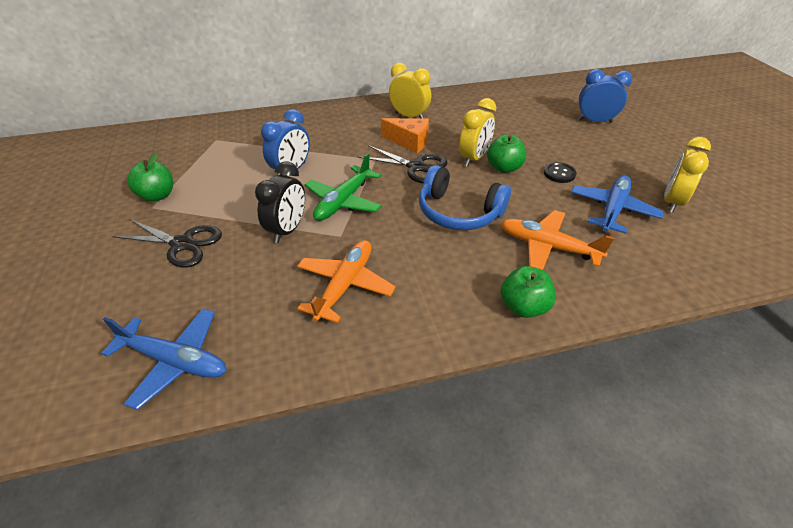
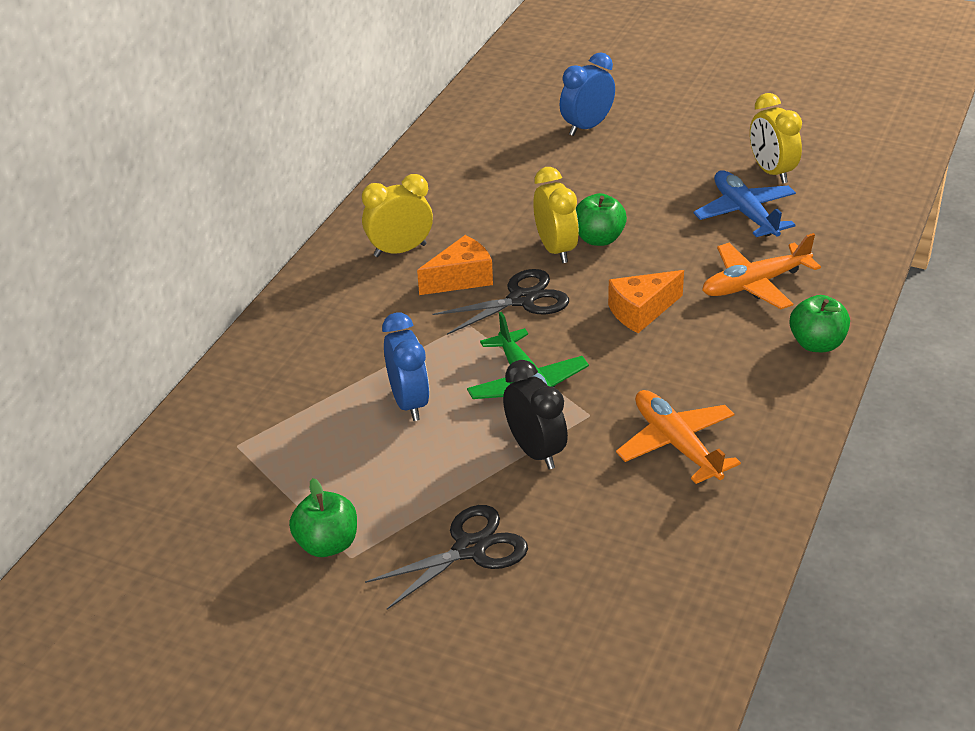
camera: 50 degrees left, 5 degrees down
blue plane [101,308,227,410] -> none
blue headphones [419,165,511,230] -> orange cheese [608,270,684,333]
black button [544,162,577,183] -> none

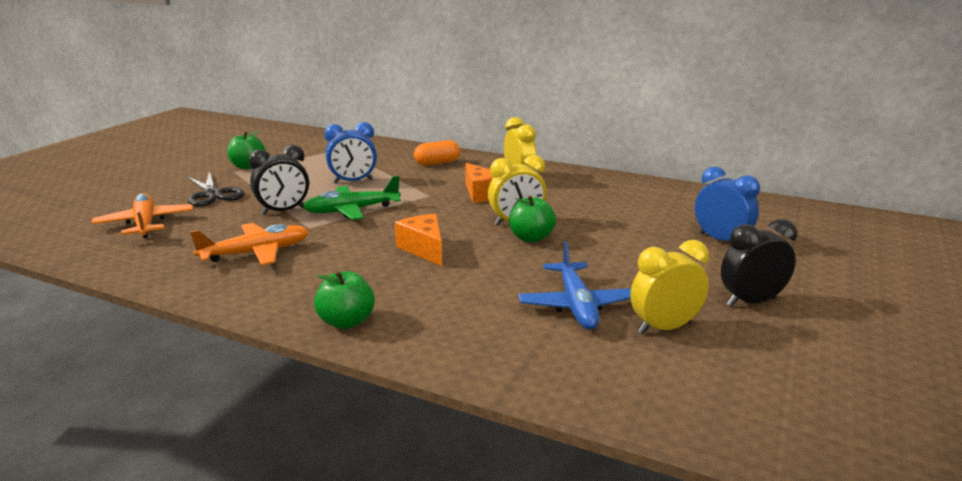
camera: 90 degrees right, 15 degrees down
black scissors [432,269,569,335] -> none
blue plane [693,170,796,237] -> blue plane turned 105 degrees clockwise [518,241,631,330]
orange plane [702,233,821,309] -> orange plane moved to [92,193,193,238]
none -> orange capsule [414,140,460,166]
none -> black clock [721,219,797,307]

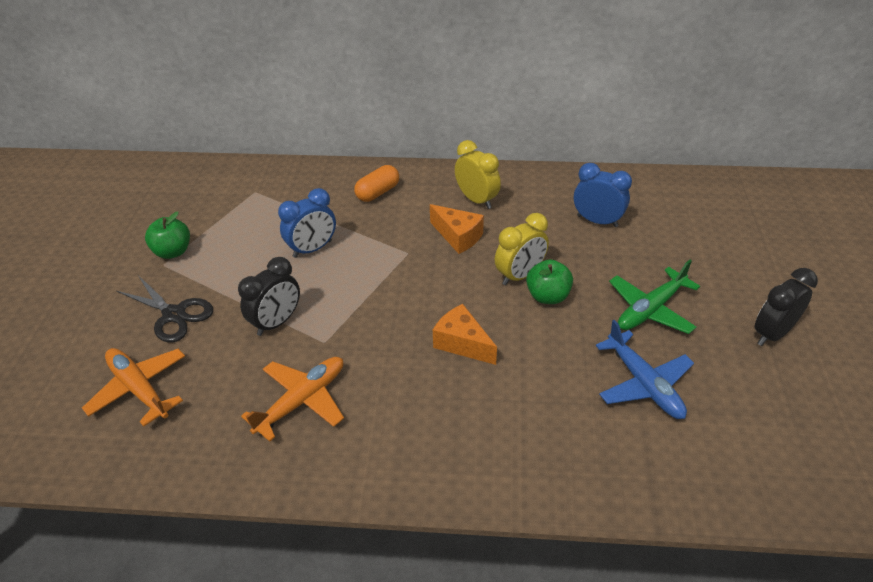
camera: 20 degrees left, 20 degrees up
green plane [302,176,401,220] -> green plane moved to [609,260,700,334]
green apple [314,271,375,329] -> none
yellow clock [630,240,709,334] -> none
blue clock [695,166,760,241] -> blue clock moved to [574,163,632,227]

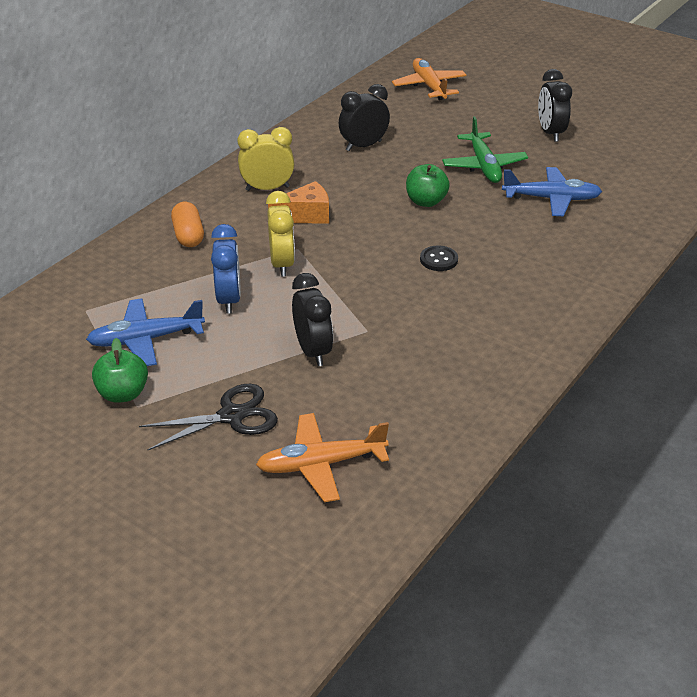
camera: 60 degrees left, 5 degrees down
orange plane [241,357,344,442] -> orange plane moved to [392,58,467,100]
orange cheese [433,304,497,365] -> black button [420,246,458,271]
yellow clock [495,213,549,285] -> yellow clock moved to [266,191,295,277]
blue clock [574,163,632,227] -> black clock [339,84,390,151]
none -> blue plane [86,298,205,366]

